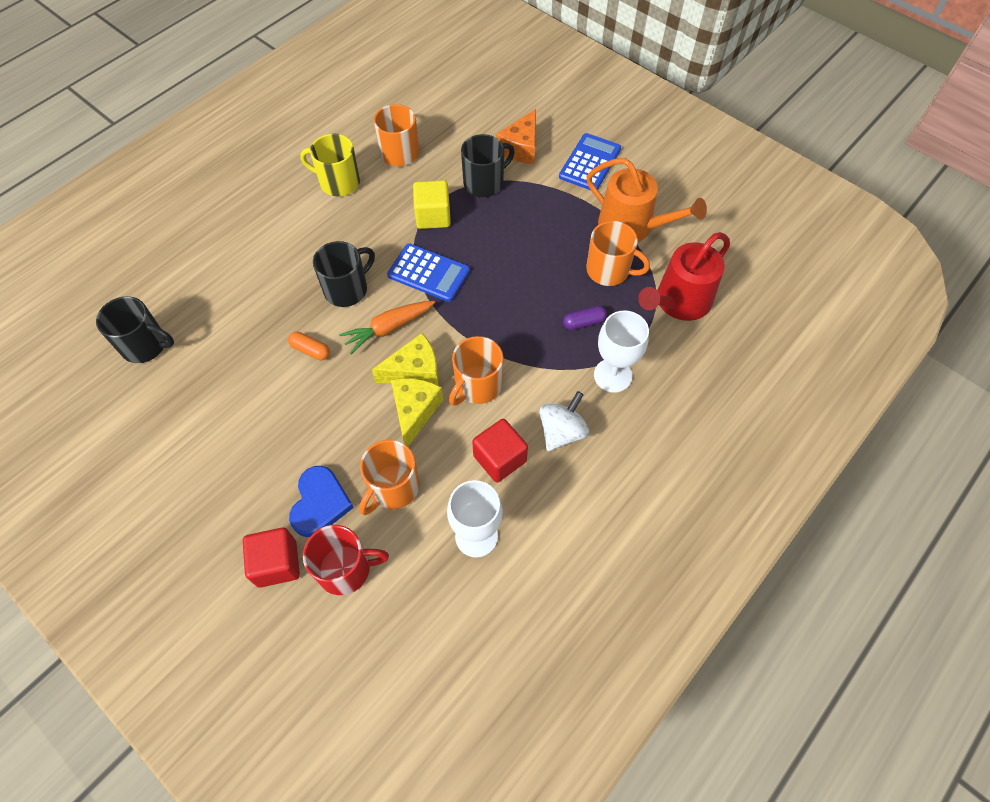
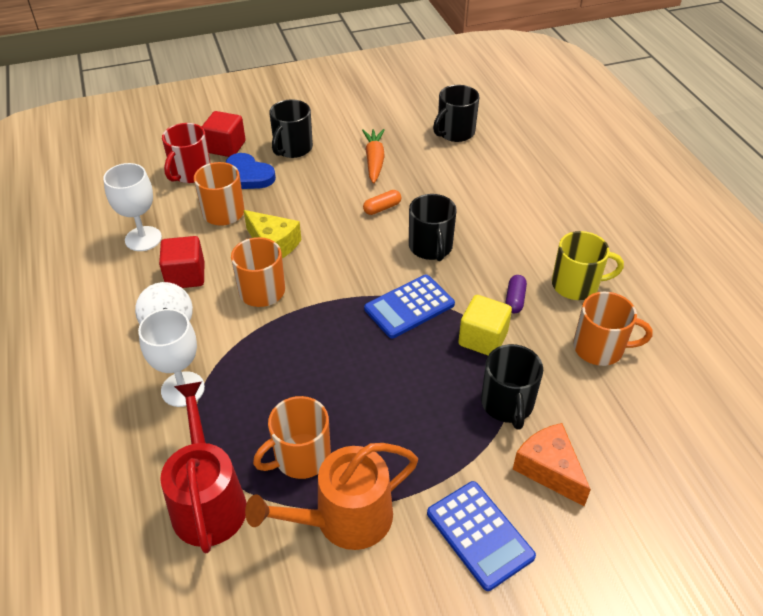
camera: 120 degrees right, 15 degrees down
yellow mug [300,134,360,196] -> yellow mug turned 45 degrees clockwise [552,231,624,300]
orange carrot [339,301,435,354] -> orange carrot moved to [362,129,385,183]
yellow cheese [372,333,439,385] -> none
purple capsule [563,306,607,330] -> purple capsule moved to [505,275,527,313]
none -> black mug [269,99,313,158]

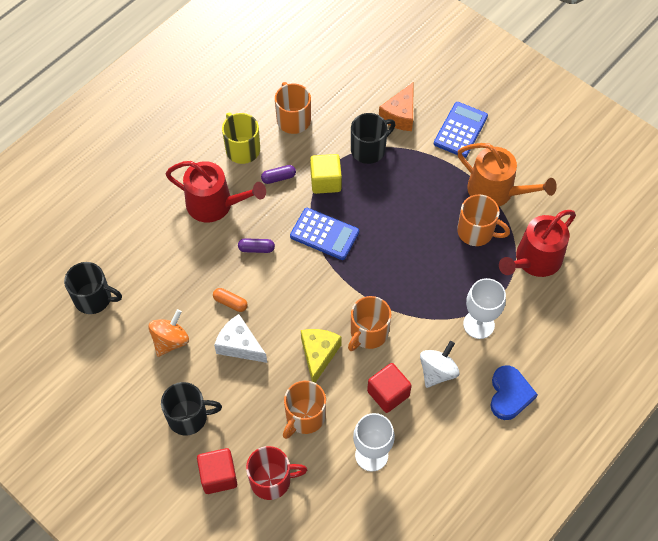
camera: 120 degrees left, 15 degrees up
blue heart [225,153,276,189] -> blue heart moved to [490,365,538,420]
orange carrot [362,129,385,183] -> orange spinning top [148,309,189,357]
black mug [409,194,457,261] -> purple capsule [238,238,275,253]
none -> red watering can [165,161,266,222]
none -> white cheese [214,314,267,363]

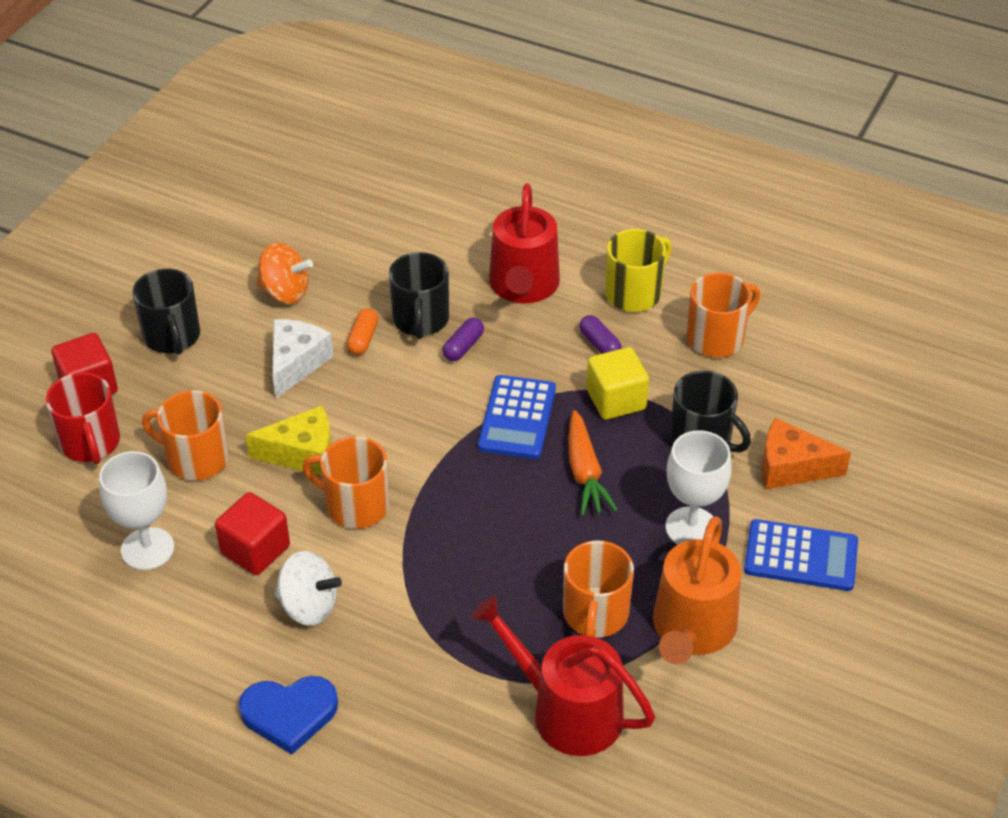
camera: 75 degrees right, 15 degrees down
black mug [64,262,122,314] -> black mug moved to [389,252,449,339]
purple capsule [238,238,275,253] -> purple capsule turned 45 degrees clockwise [442,318,484,361]
white goblet [463,278,506,339] -> white goblet moved to [665,430,731,545]
none -> orange carrot [568,410,618,516]

